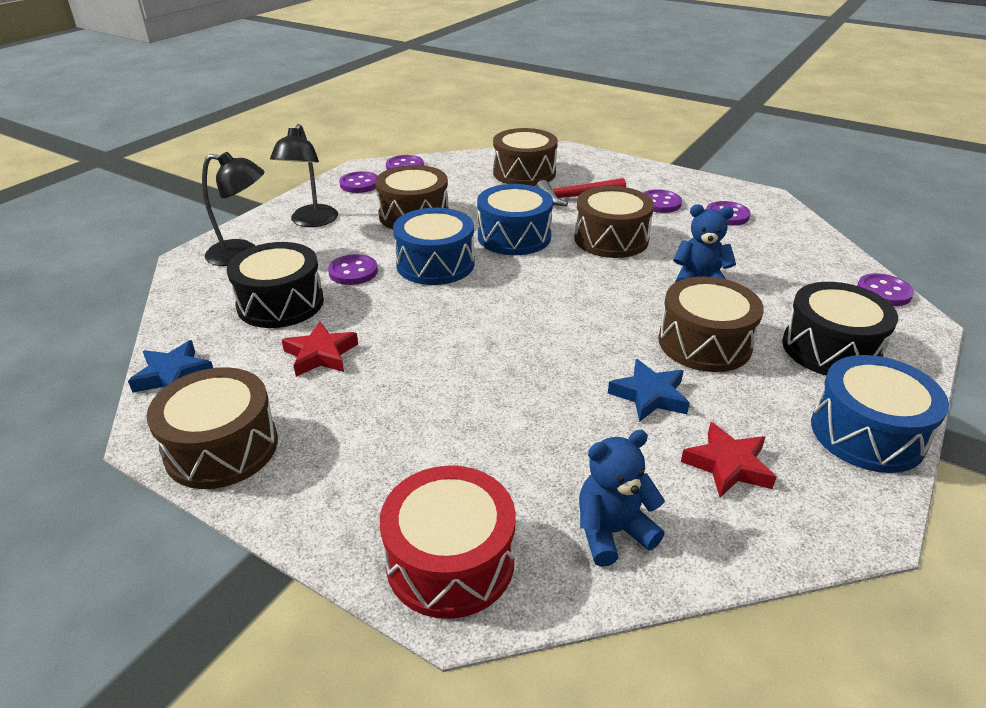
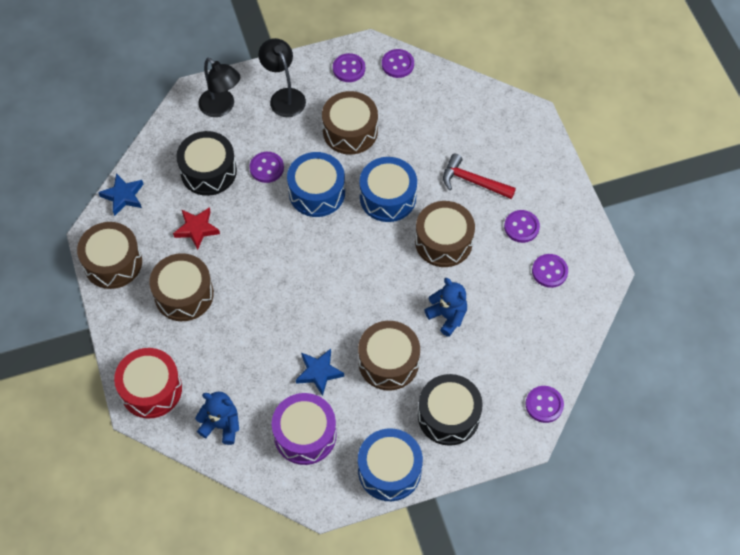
camera: 40 degrees right, 25 degrees up
black lamp [270,124,338,227] -> black lamp turned 105 degrees clockwise [258,38,306,117]
brown drum [493,128,558,186] -> brown drum moved to [149,253,214,321]
red star [681,422,777,498] -> purple drum [272,393,337,465]

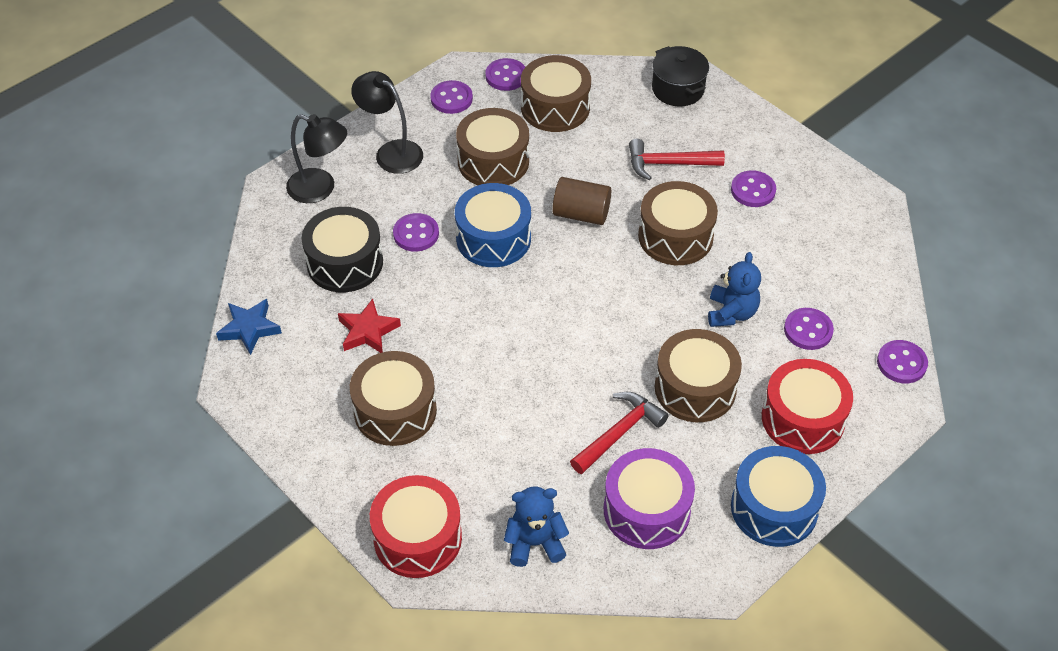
camera: 25 degrees left, 10 degrees down
brown drum [77,222,142,289] -> brown drum moved to [521,55,591,132]
blue star [296,349,344,396] -> red hammer [570,392,669,474]
blue drum [359,157,417,222] -> brown cylinder [552,177,611,225]
black drum [418,374,483,446] -> red drum [762,359,853,454]
blue teddy bear [424,278,467,337] -> blue teddy bear turned 75 degrees clockwise [708,252,761,327]
purple button [532,254,568,288] -> purple button moved to [784,308,834,350]
none -> black pot [652,46,709,106]

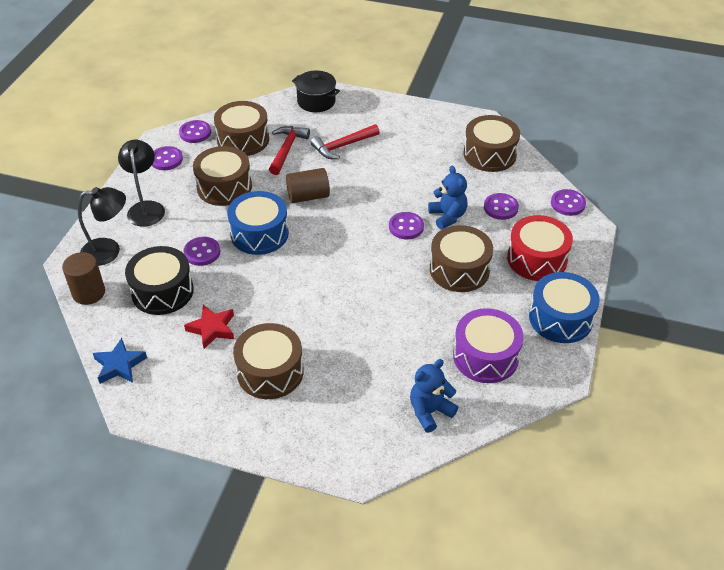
camera: 30 degrees left, 5 degrees down
black lamp [351,71,423,174] -> black lamp turned 75 degrees clockwise [118,140,165,226]
red drum [370,475,462,578] -> none
red hammer [570,392,669,474] -> red hammer moved to [269,126,310,175]
brown drum [638,181,718,265] -> brown drum moved to [464,115,520,172]
purple button [731,170,776,207] -> purple button moved to [389,212,424,240]
none -> brown cylinder [62,252,105,305]

